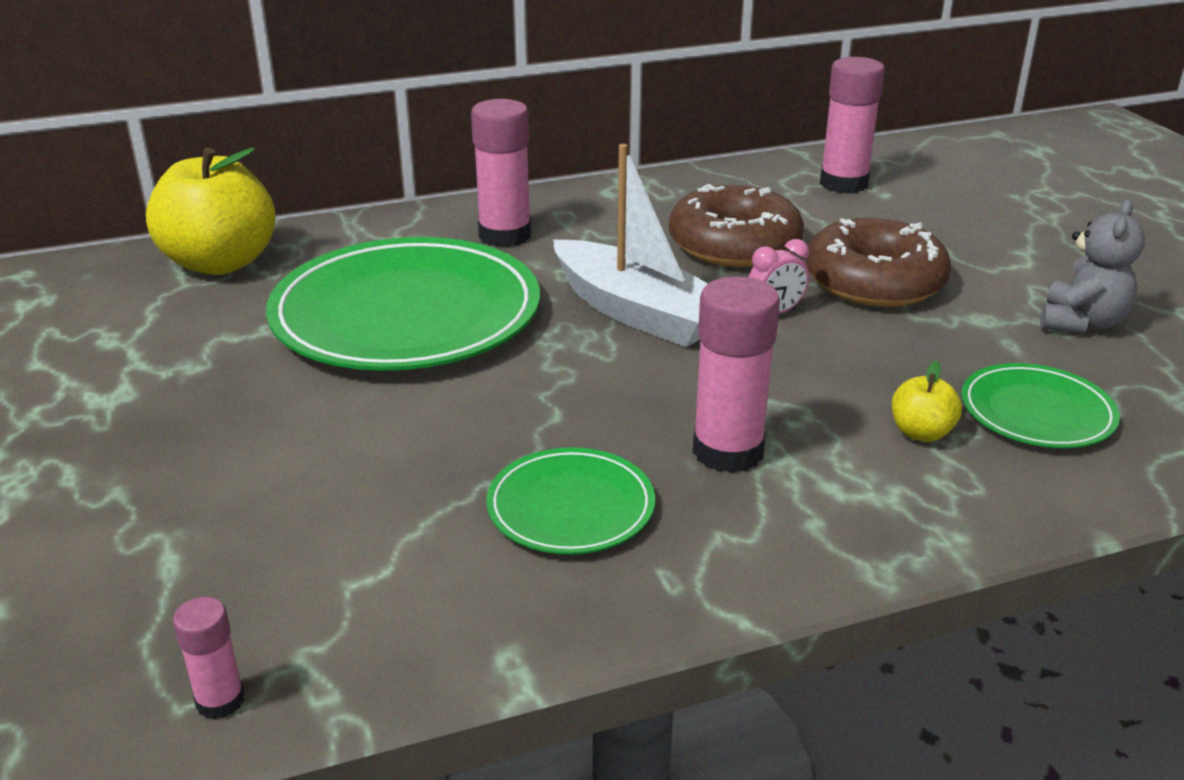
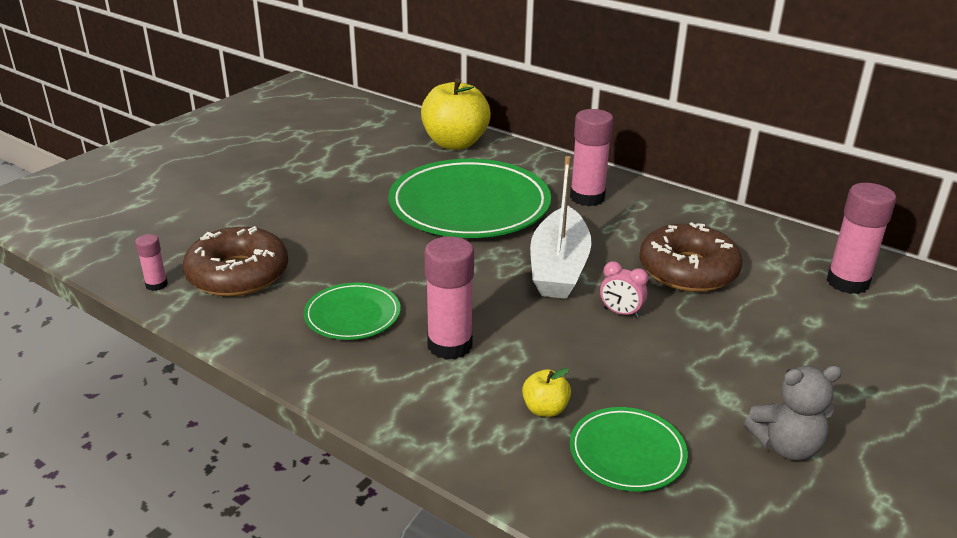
camera: 55 degrees right, 0 degrees up
brown donut [805,218,951,307] -> brown donut moved to [183,226,288,296]

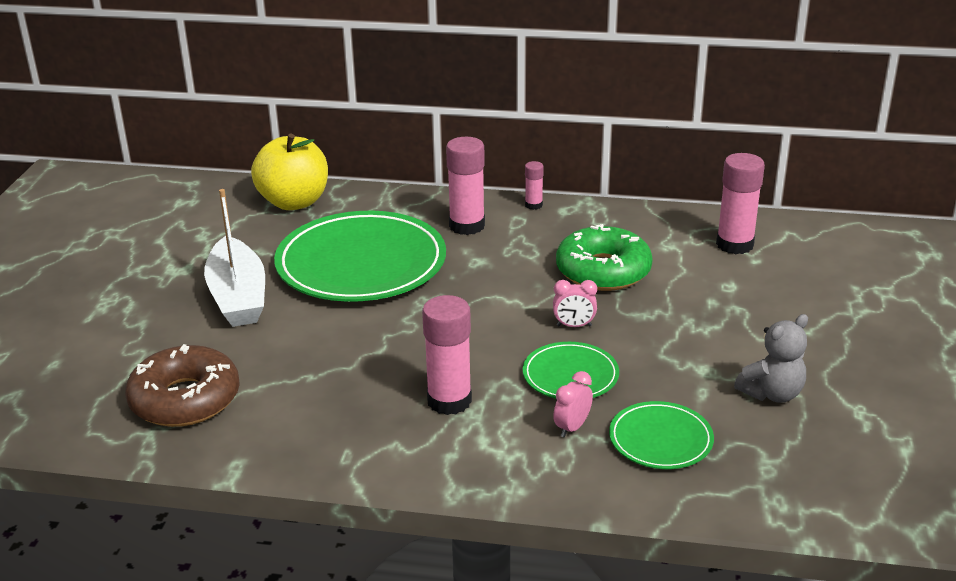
camera: 25 degrees left, 0 degrees up
pink glue stick [135,234,168,291] -> pink glue stick moved to [525,161,544,210]
green plate [304,283,401,340] -> green plate moved to [523,342,619,399]
yellow apple [522,368,571,417] -> pink clock [553,371,593,437]
white boat [530,156,592,299] -> white boat moved to [204,189,265,327]
brown donut [639,222,742,292] -> green donut [556,224,653,291]

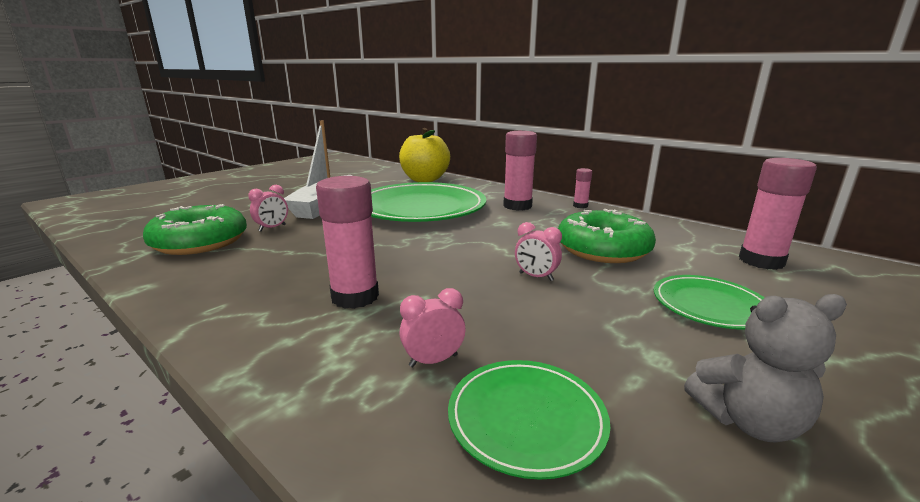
camera: 30 degrees right, 10 degrees down
brown donut [125,344,240,427] -> green donut [143,204,247,255]
green plate [523,342,619,399] -> green plate moved to [654,275,764,329]
none -> pink clock [248,185,288,231]

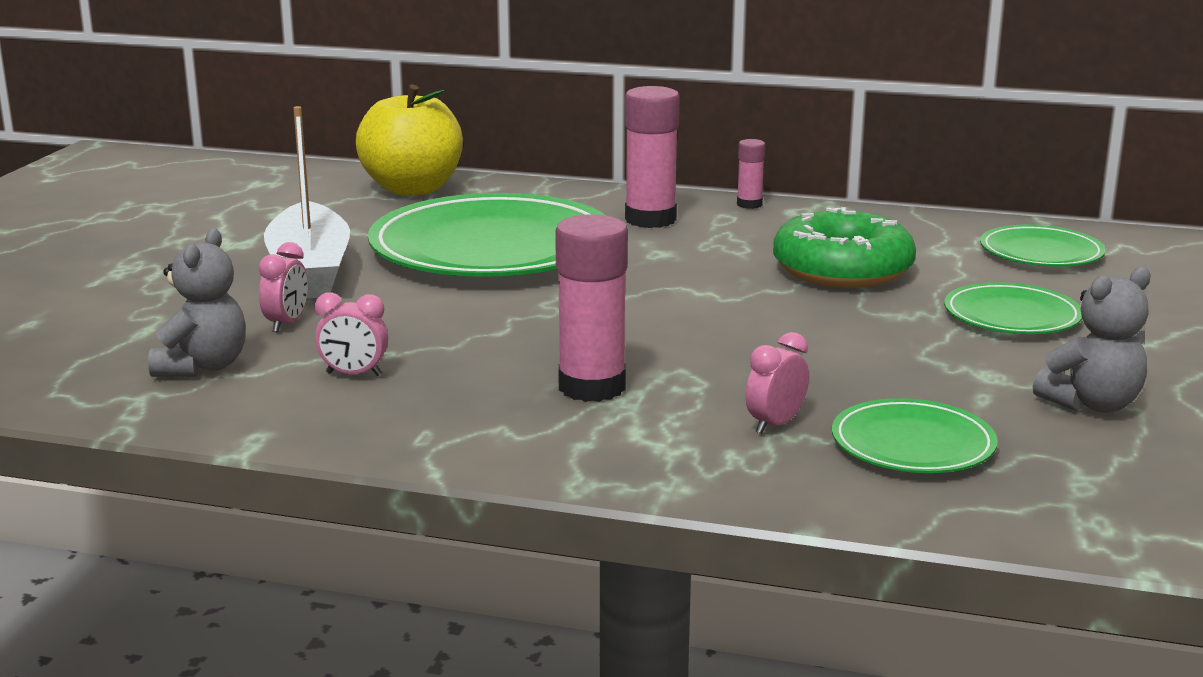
camera: 25 degrees left, 0 degrees up
green donut [143,204,247,255] -> grey teddy bear [148,228,246,377]
pink clock [515,222,562,281] -> pink clock moved to [315,292,388,376]
pink glue stick [739,158,817,270] -> green plate [980,225,1106,267]

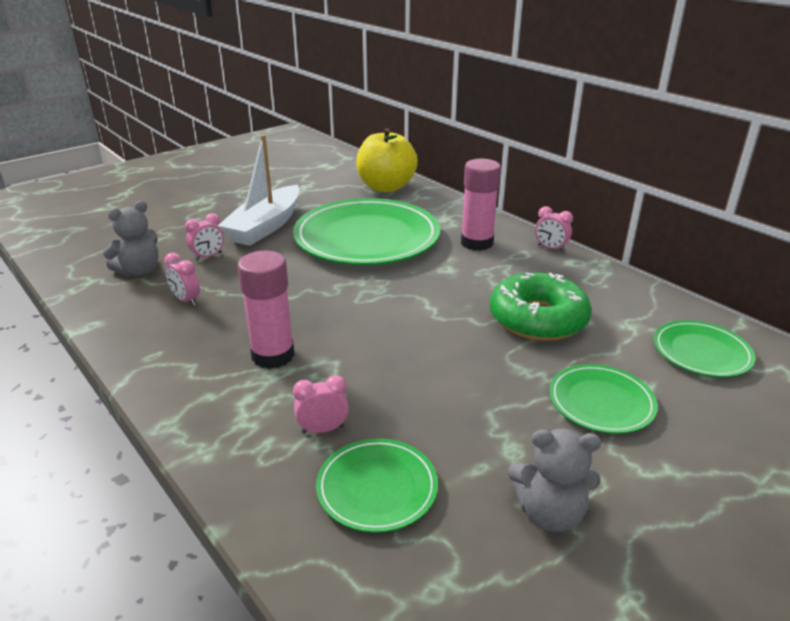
camera: 35 degrees right, 10 degrees up
pink glue stick [737,139,765,209] -> pink clock [535,206,573,252]

